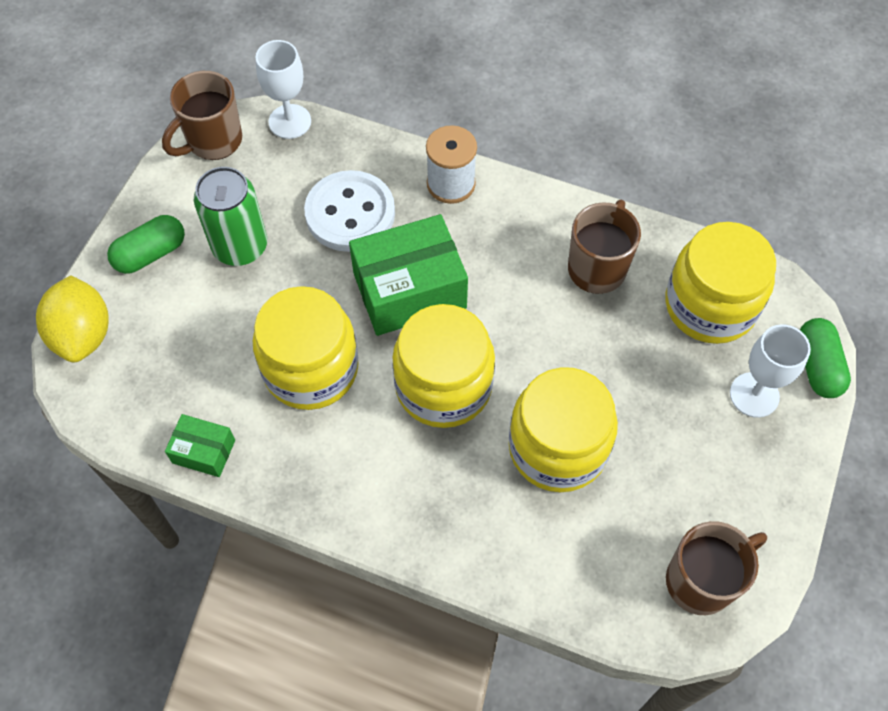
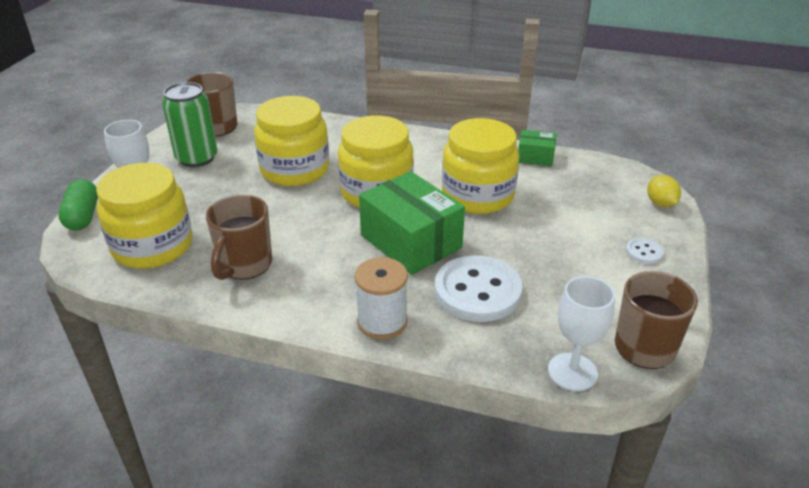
camera: 175 degrees right, 25 degrees down
yellow lemon [36,276,109,362] -> yellow lemon [647,175,681,207], size x0.58
green capsule [107,215,185,274] -> white button [626,238,664,264]
green can [194,167,267,266] -> green can moved to [162,82,218,167]
green box [349,214,468,336] -> green box turned 75 degrees clockwise [359,171,465,275]

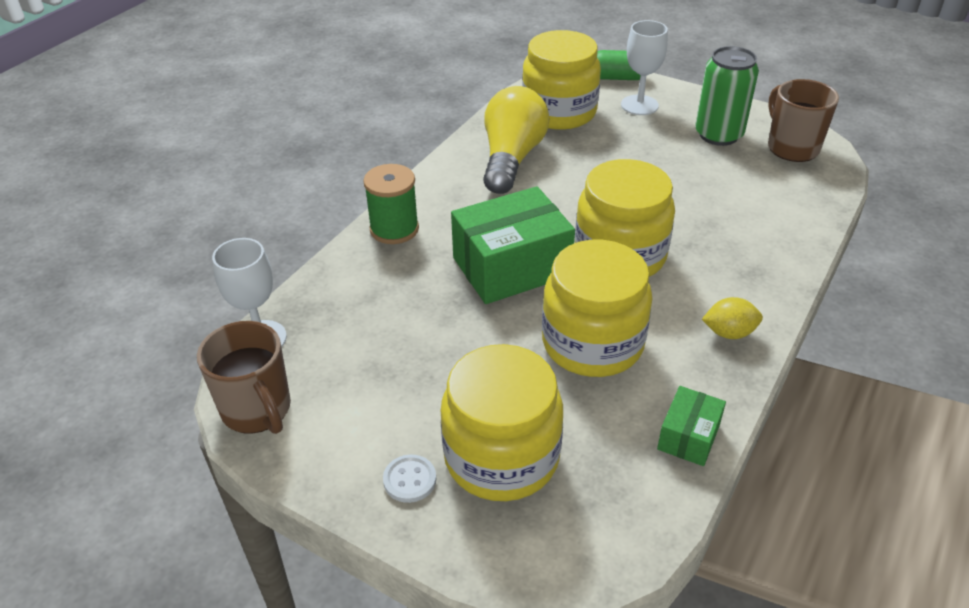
camera: 105 degrees right, 5 degrees up
brown mug [206,195,272,280] -> yellow light bulb [483,86,549,194]
yellow jar [254,96,329,186] -> yellow jar moved to [441,344,563,501]
white spool [355,257,408,340] -> green spool [363,164,419,244]
white button [435,255,523,322] -> none
yellow lemon [647,175,681,207] -> yellow lemon moved to [702,297,763,339]

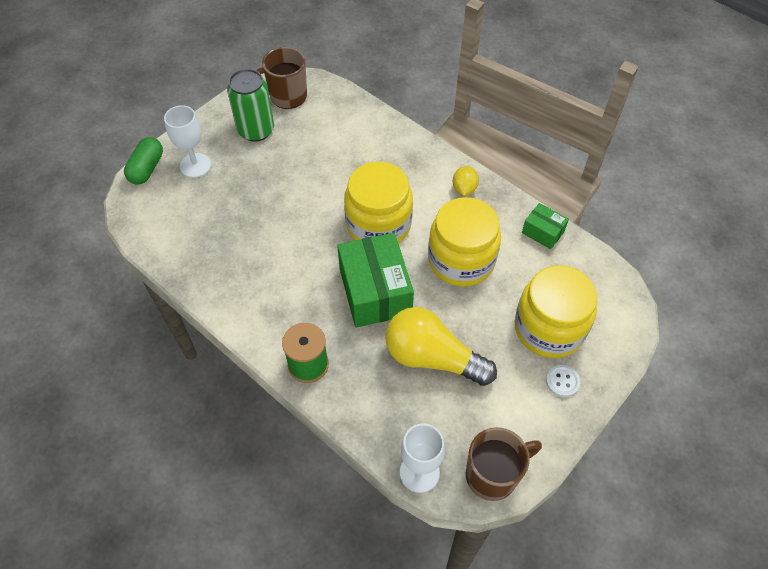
camera: 80 degrees left, 15 degrees up
yellow light bulb [483,86,549,194] -> yellow light bulb moved to [386,307,497,386]
yellow jar [522,30,601,130] -> none

